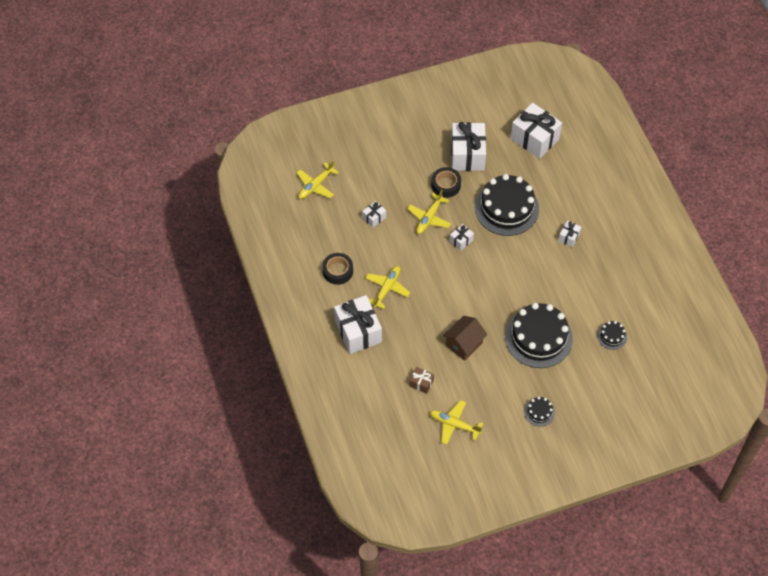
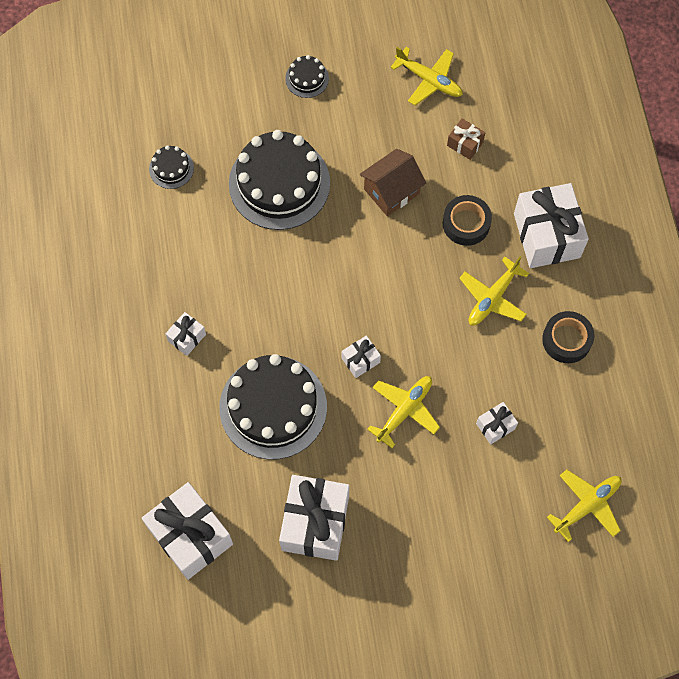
camera: 170 degrees left, 10 degrees up
black tape [431,167,461,198] -> black tape moved to [443,195,492,246]

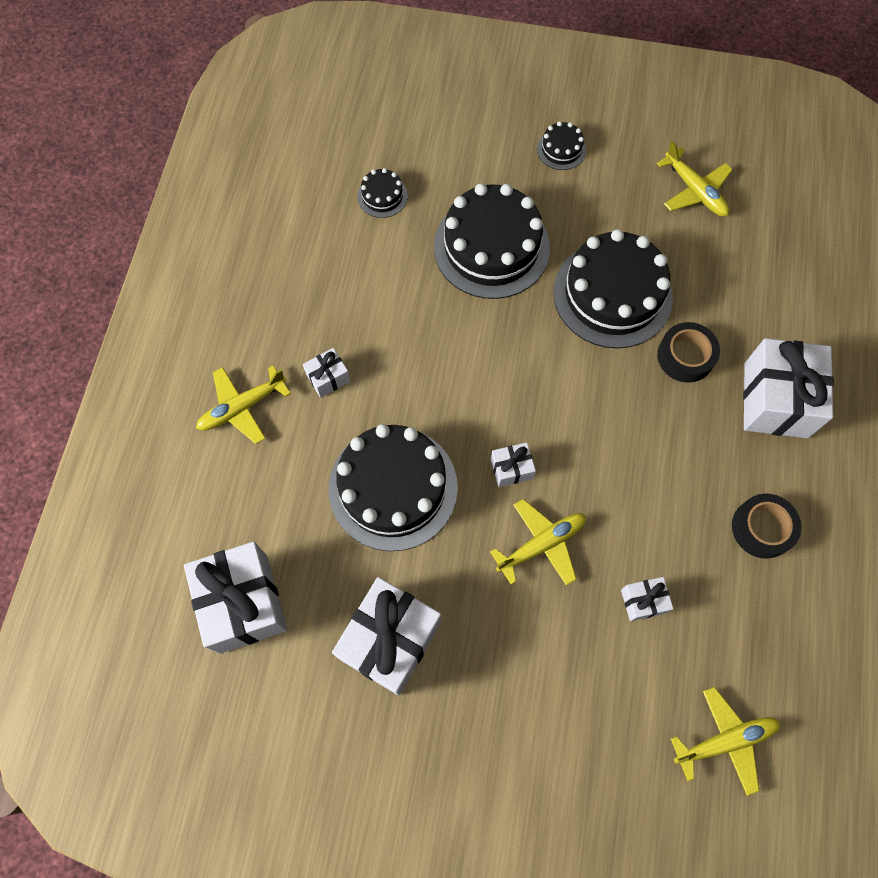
camera: 20 degrees right, 0 degrees up
brown house [360,149,426,216] -> black cake [553,229,673,348]
brown gift [447,118,485,160] -> none
yellow plane [459,256,529,326] -> yellow plane moved to [196,366,291,444]

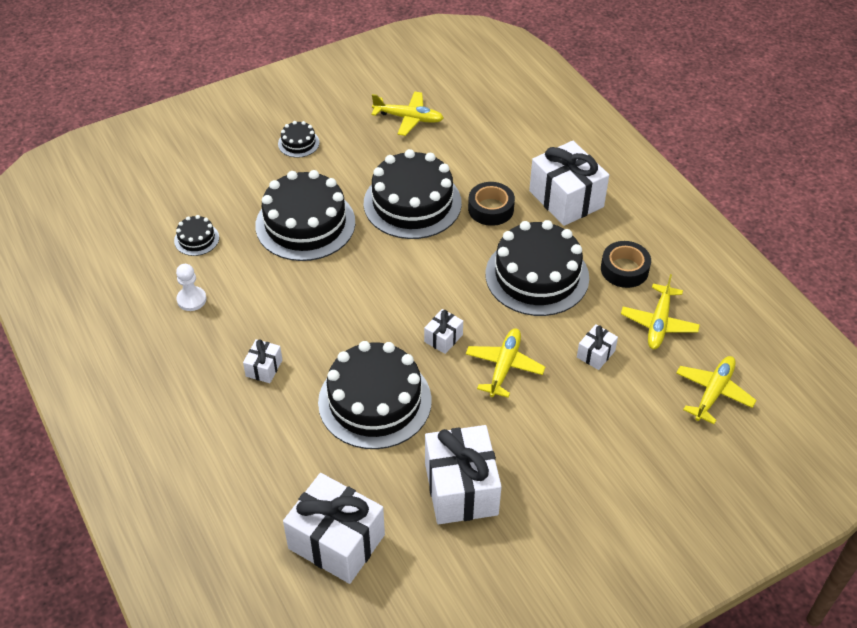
camera: 40 degrees left, 20 degrees down
yellow plane [196,366,291,444] -> yellow plane moved to [621,274,700,349]
none -> white pawn [176,264,207,311]
none -> black cake [485,220,589,316]

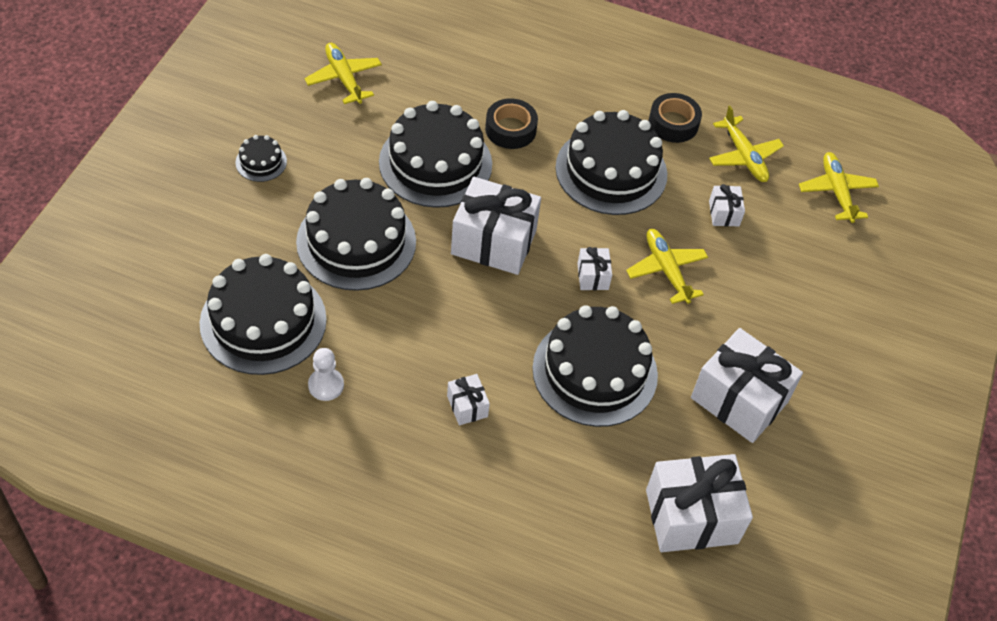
camera: 45 degrees left, 5 degrees up
black cake [174,215,219,256] -> black cake [200,254,327,375], size x2.26
yellow plane [371,91,444,136] -> yellow plane turned 90 degrees counterclockwise [304,43,382,104]
white gift [529,141,609,226] -> white gift moved to [451,177,541,275]

